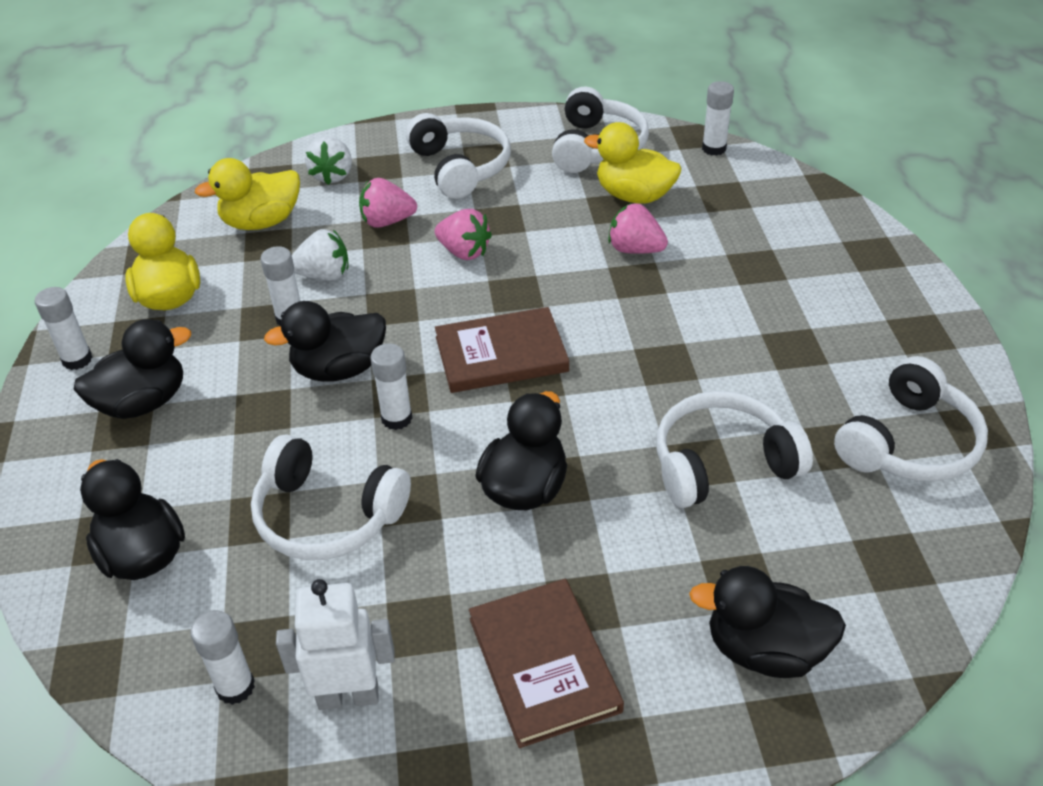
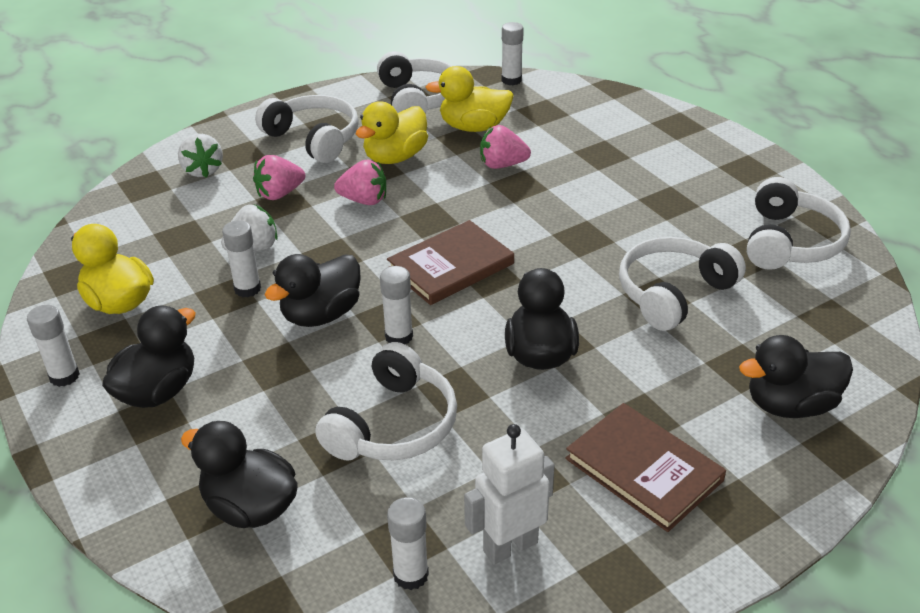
camera: 25 degrees left, 5 degrees down
yellow duck [195,158,300,230] -> yellow duck moved to [356,101,428,164]
white headphones [251,434,411,560] -> white headphones turned 60 degrees counterclockwise [315,342,457,461]

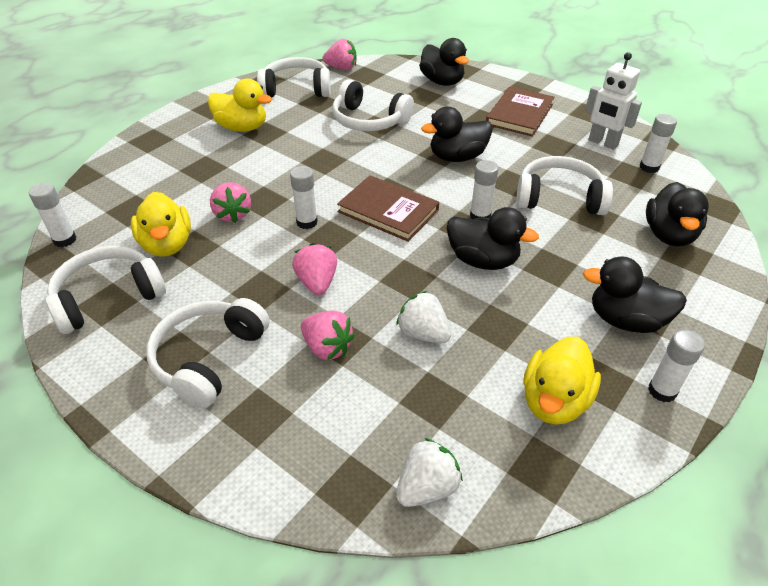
camera: 110 degrees left, 5 degrees up
white strawberry [178,134,223,178] -> white strawberry moved to [396,438,463,507]
white glue stick [222,220,261,297] -> white glue stick moved to [290,166,318,229]
yellow duck [356,101,428,164] -> yellow duck moved to [208,79,272,132]
none -> pink strawberry [323,39,356,70]

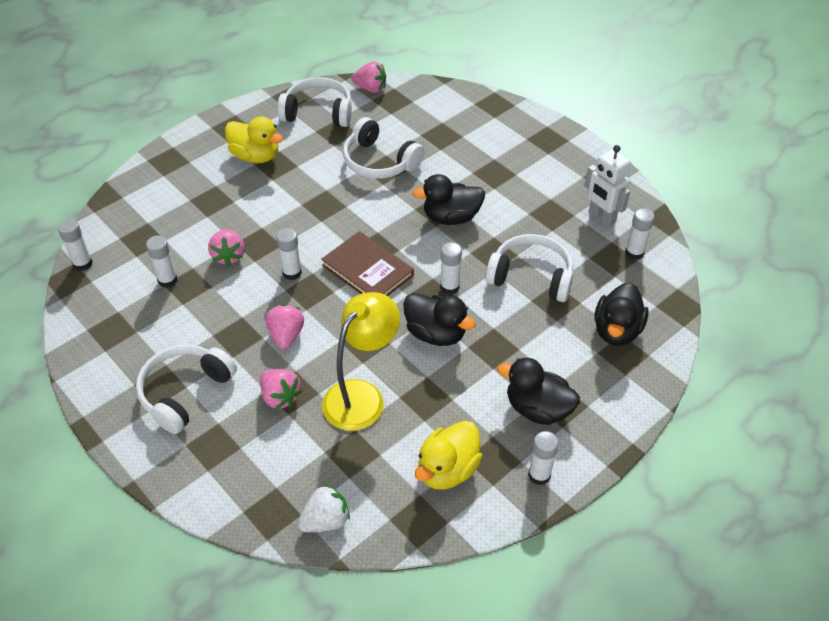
camera: 10 degrees right, 5 degrees up
white headphones [45,246,166,334] -> none
yellow duck [131,192,191,257] -> white glue stick [146,236,177,288]
white strawberry [396,291,451,343] -> yellow lamp [322,292,400,431]
black duck [419,38,469,86] -> none
brown book [486,87,555,137] -> none

